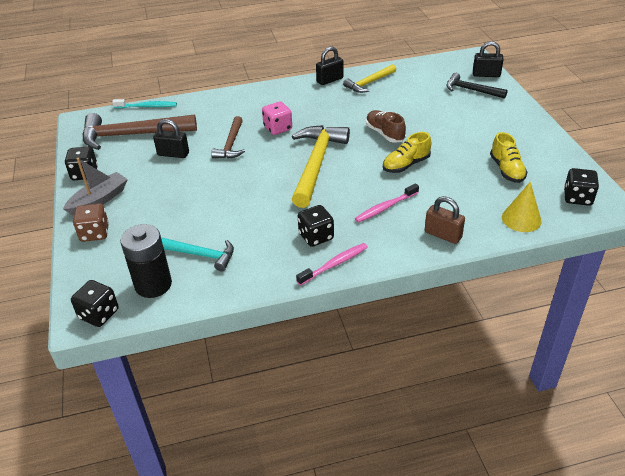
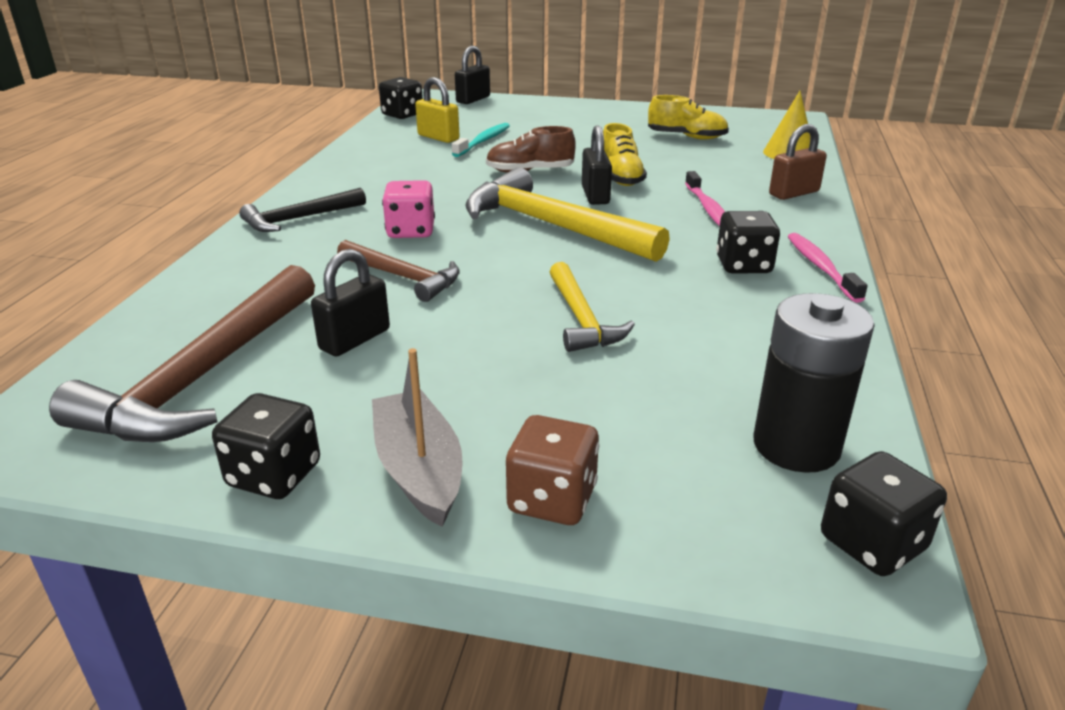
camera: 65 degrees left, 10 degrees down
turquoise toothbrush [112,99,177,108] -> turquoise toothbrush moved to [452,123,510,157]
turquoise hammer [161,237,234,271] -> none
black padlock [316,47,344,85] -> black padlock moved to [582,125,612,205]
yellow hammer [343,64,396,93] -> yellow hammer moved to [550,262,635,352]
black hammer [447,73,508,99] -> black hammer moved to [239,188,366,232]
black dice [564,168,599,206] -> black dice moved to [379,77,423,119]
none -> yellow padlock [415,77,460,143]

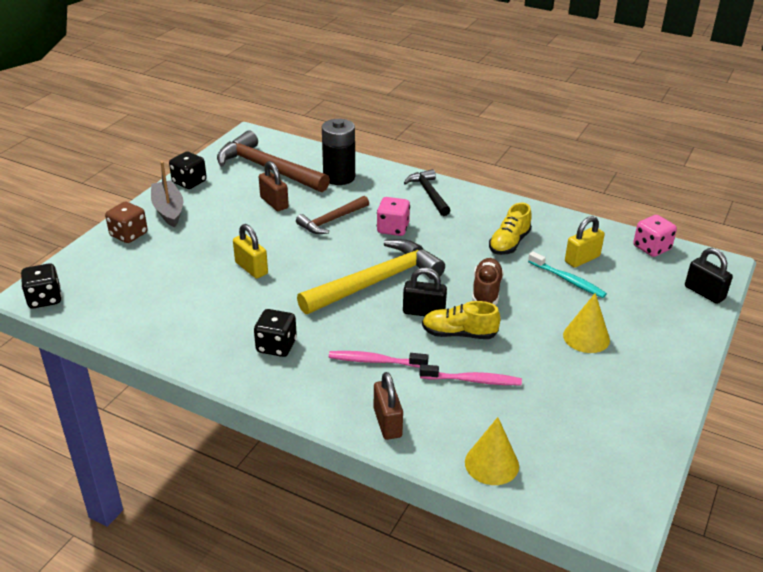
camera: 105 degrees right, 5 degrees up
black padlock [311,249,390,357] -> brown padlock [259,161,289,211]
grey boat [372,348,463,527] -> grey boat turned 105 degrees counterclockwise [151,161,183,227]
black dice [379,77,423,119] -> pink dice [633,215,677,257]
yellow hammer [550,262,635,352] -> yellow padlock [233,224,268,279]
yellow shoe [648,95,729,140] -> yellow shoe moved to [489,203,532,255]
black battery [753,293,875,473] -> black battery moved to [322,119,355,185]
pink toothbrush [788,233,868,303] -> pink toothbrush moved to [419,364,522,385]
none -> yellow cone [563,293,610,353]

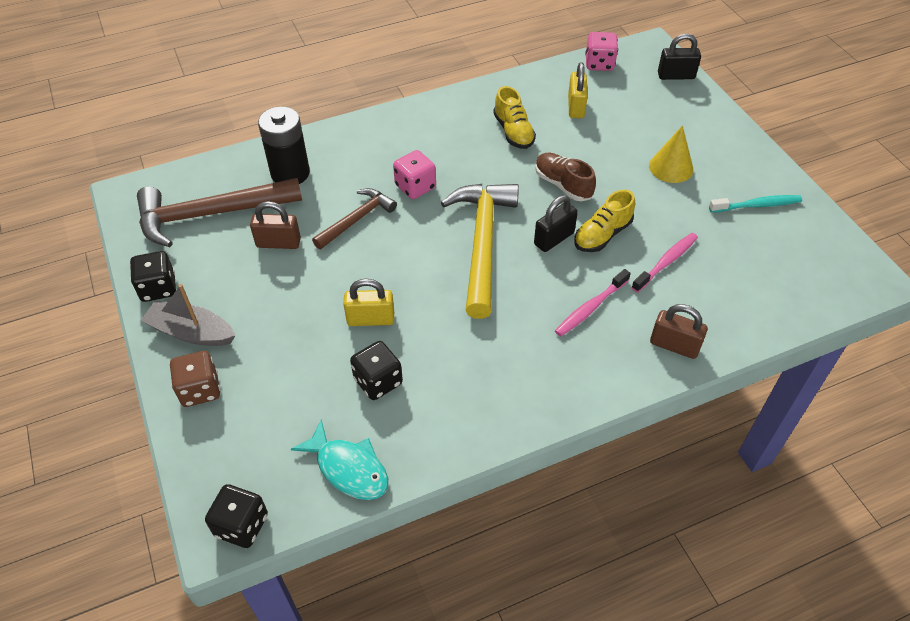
camera: 50 degrees left, 15 degrees up
black dice [254,309,297,357] -> black dice moved to [350,341,403,400]
brown hammer [296,196,369,234] -> brown hammer turned 135 degrees counterclockwise [312,188,397,249]
black hammer [404,169,451,216] -> none
yellow cone [465,417,519,485] -> none
turquoise toothbrush [528,251,607,298] -> turquoise toothbrush moved to [709,195,802,213]
none -> turquoise fish [291,420,388,500]

